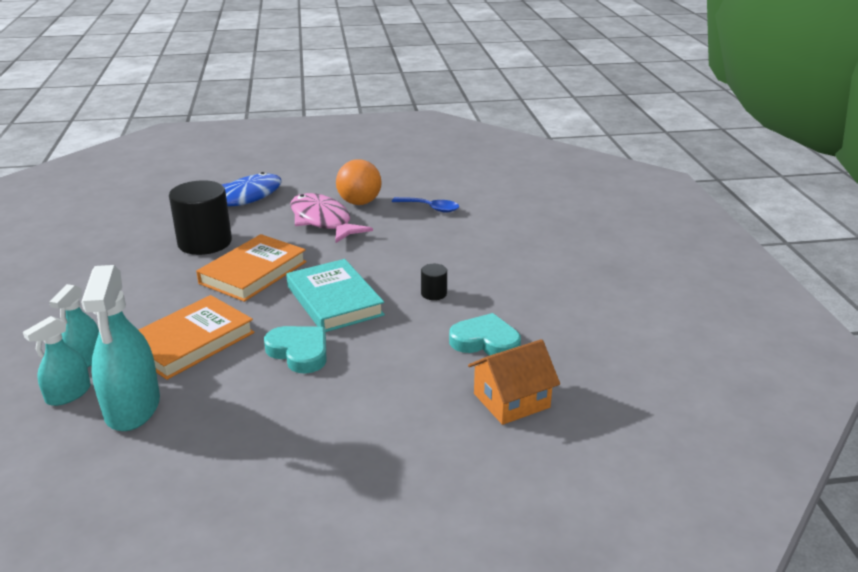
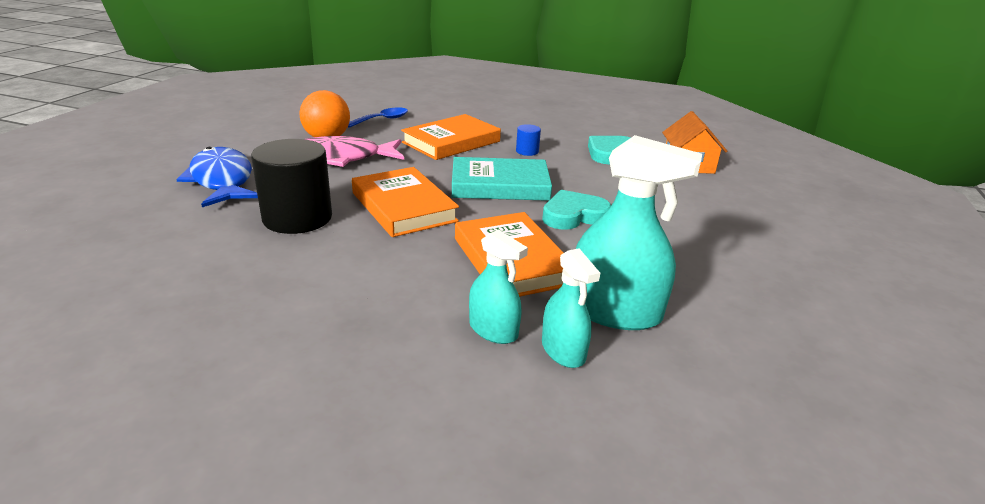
camera: 65 degrees left, 0 degrees up
black cylinder [421,264,447,300] -> blue cylinder [516,124,541,156]
none -> orange book [401,114,501,160]

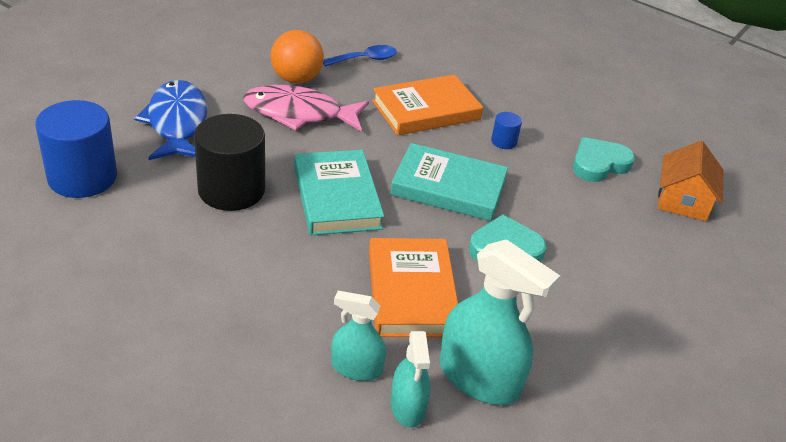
camera: 15 degrees right, 10 degrees up
orange book [352,167,459,237] -> turquoise book [294,150,384,235]
turquoise spray bottle [469,230,528,344] -> turquoise spray bottle turned 135 degrees clockwise [331,291,386,381]
none -> blue cylinder [35,100,117,198]

